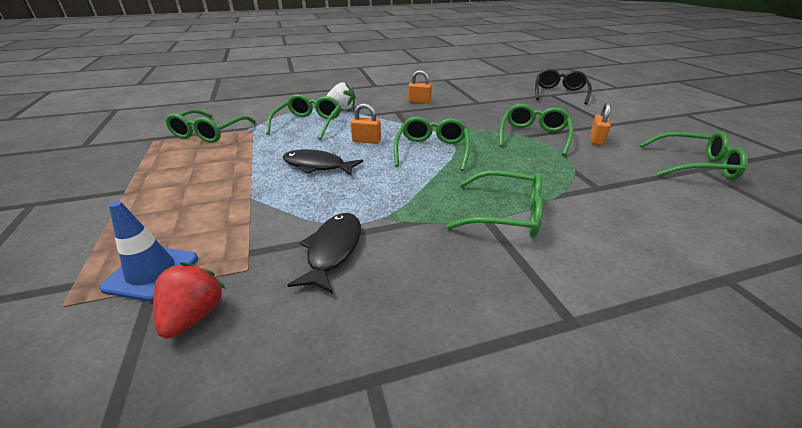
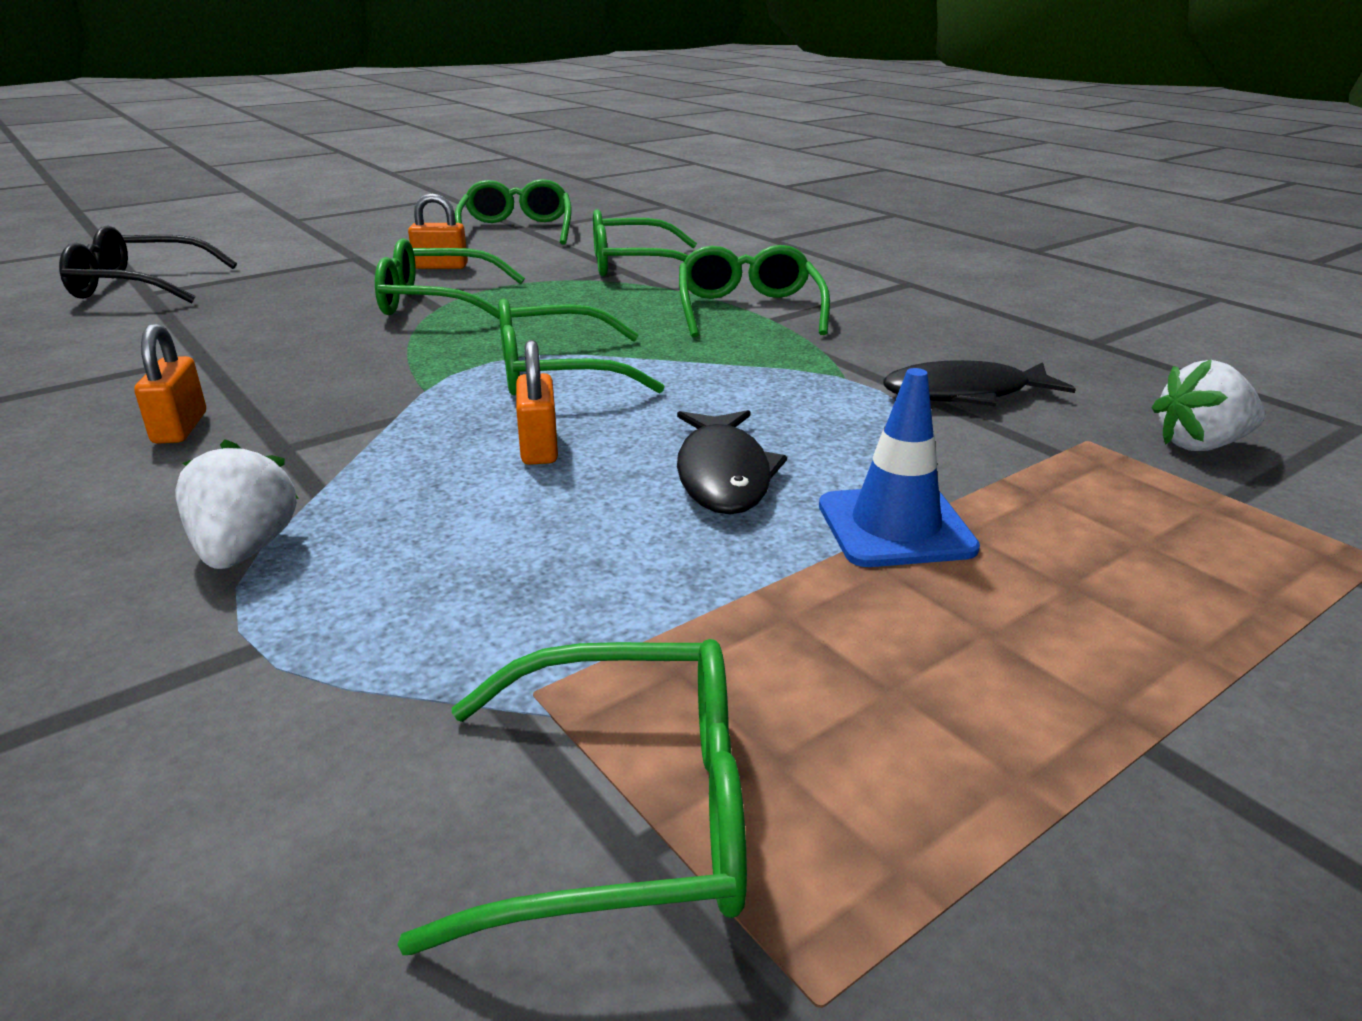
camera: 110 degrees left, 5 degrees down
blue traffic cone [99,201,198,302] -> blue traffic cone moved to [819,368,980,567]
red strawberry [153,262,226,338] -> white strawberry [1152,359,1265,451]
green glasses [266,94,341,140] -> green glasses moved to [593,209,697,277]

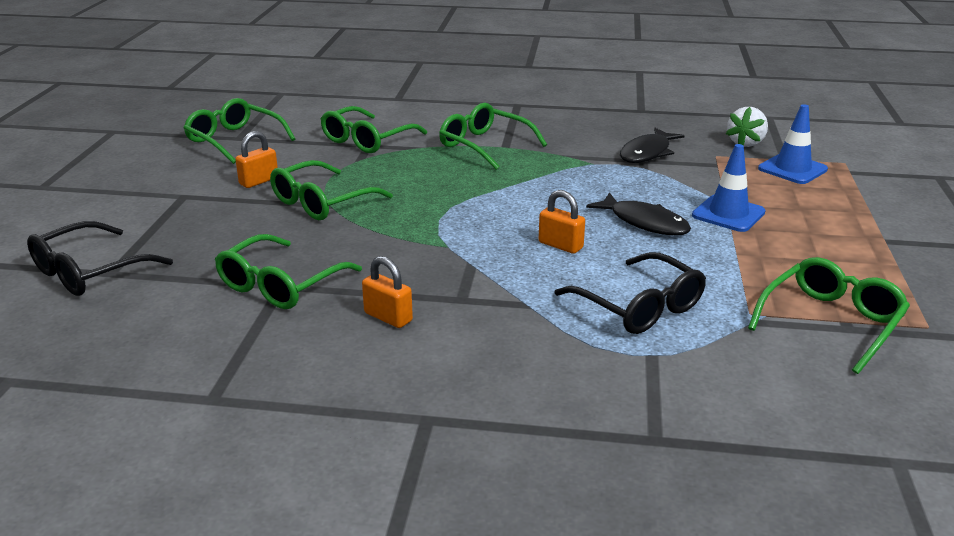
camera: 45 degrees left, 0 degrees up
white strawberry [175,439,299,569] -> none
green glasses [498,298,665,395] -> green glasses moved to [215,234,362,309]
none -> black glasses [554,252,706,334]
none -> blue traffic cone [758,104,828,184]

